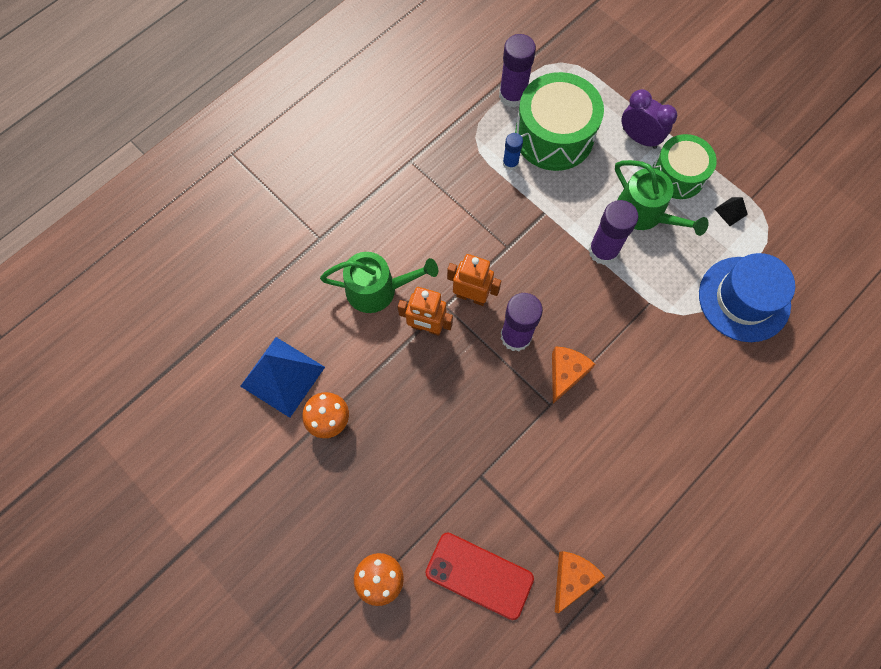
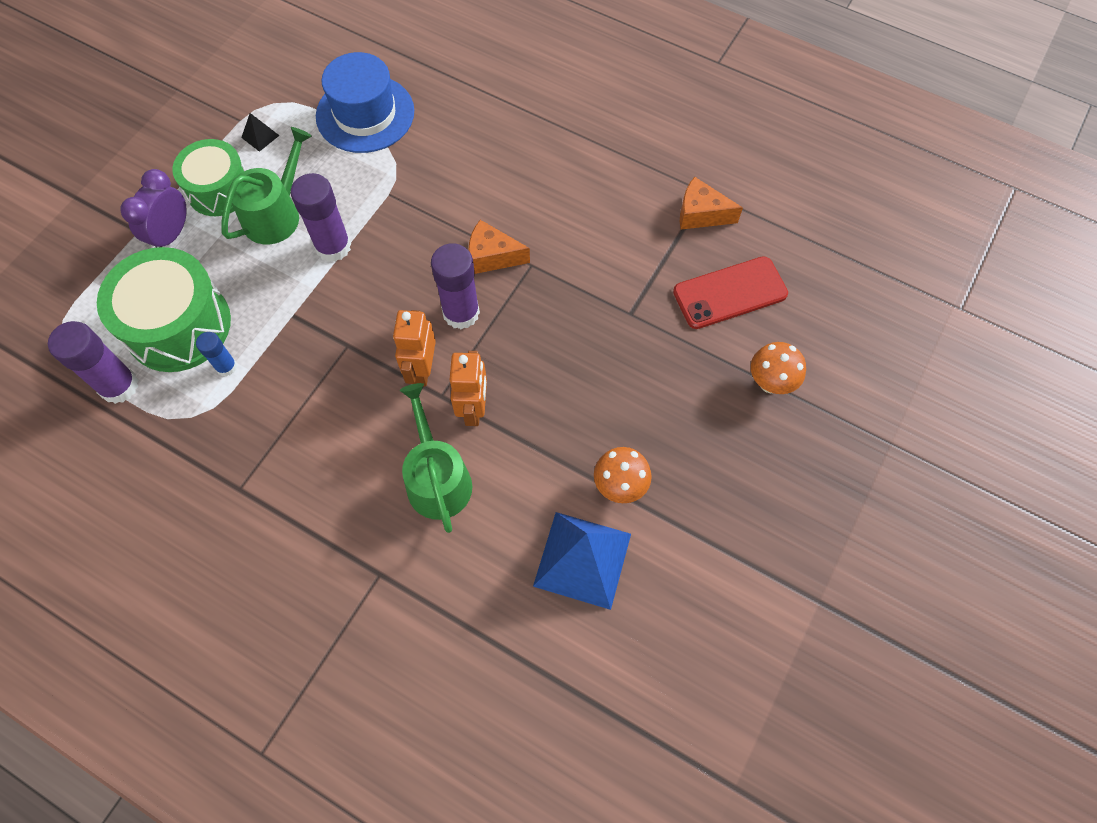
camera: 105 degrees left, 5 degrees down
red phone [425,533,534,620] -> red phone turned 60 degrees clockwise [673,256,788,329]

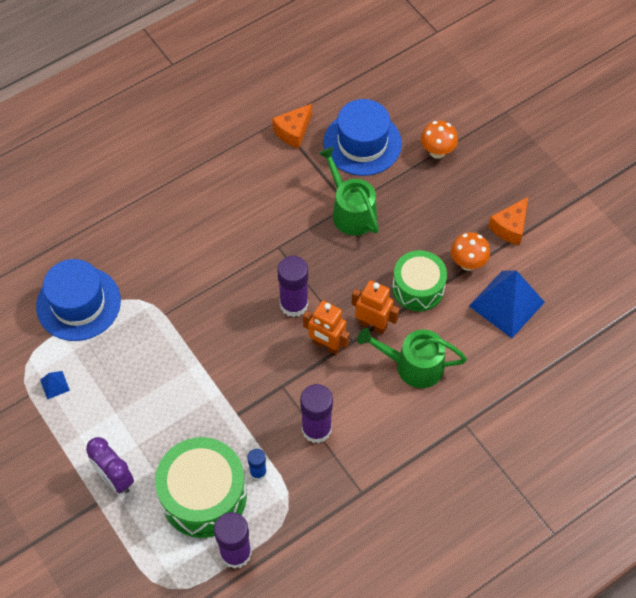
camera: 65 degrees left, 5 degrees down
green drum [172,139,246,216] -> green drum moved to [392,250,447,311]
green watering can [221,127,312,245] -> green watering can moved to [318,147,379,236]
black pyramid [241,113,280,152] -> blue pyramid [40,371,70,400]
purple glue stick [291,173,351,262] -> purple glue stick moved to [300,384,333,443]
orange cheese [469,220,530,274] -> orange cheese moved to [488,197,528,245]
red phone [673,256,788,329] -> blue hat [323,99,402,176]

